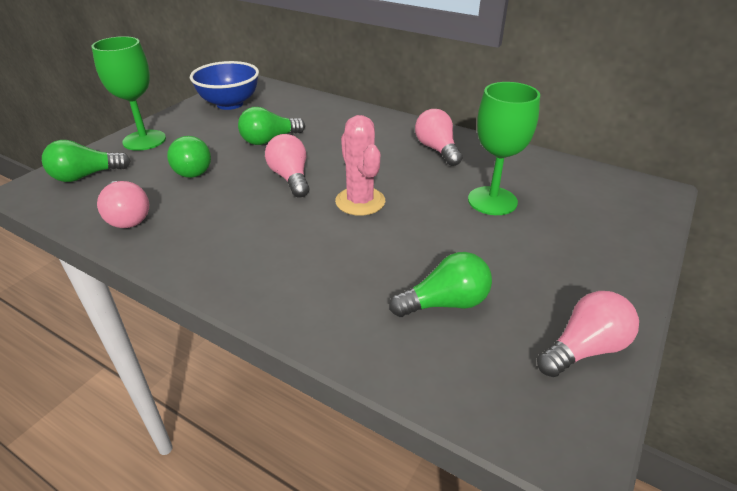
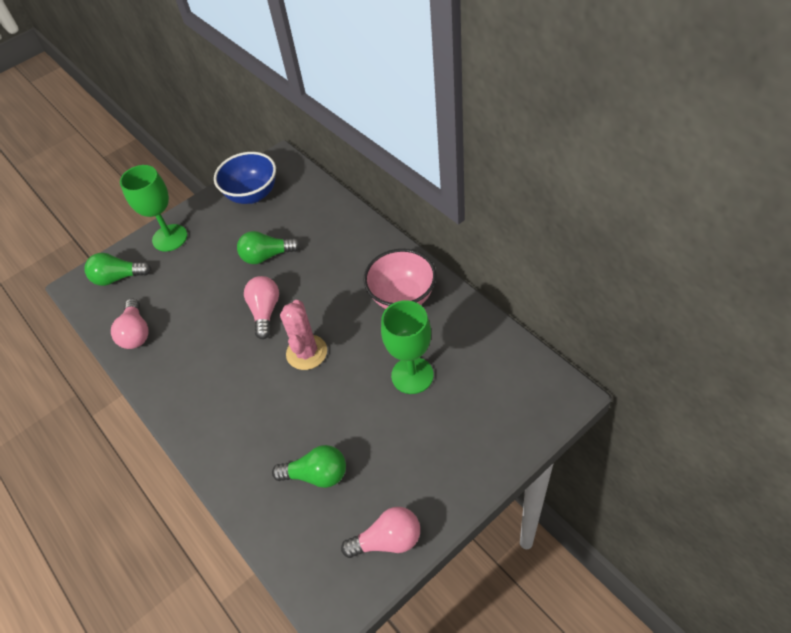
camera: 25 degrees right, 15 degrees up
green light bulb [167,136,211,178] -> none
pink light bulb [415,109,462,166] -> pink bowl [364,249,436,309]

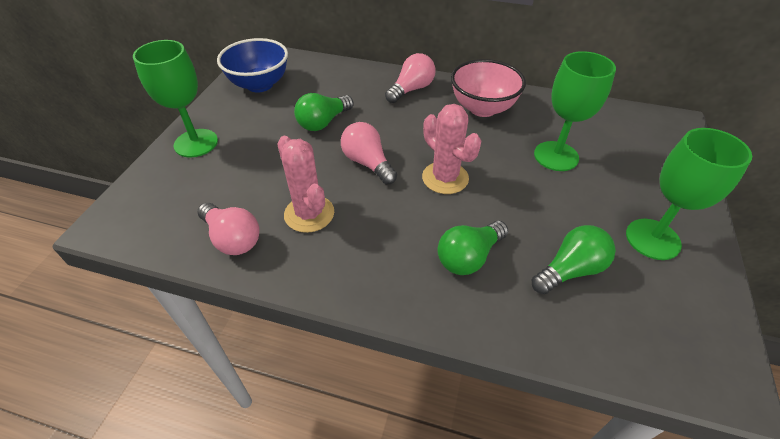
camera: 40 degrees left, 5 degrees down
green light bulb [84,253,151,286] -> green light bulb moved to [438,221,508,275]
pink light bulb [341,507,420,558] -> pink light bulb moved to [385,53,436,103]
none -> pink cactus [277,136,334,233]
none -> green goblet [626,128,752,260]

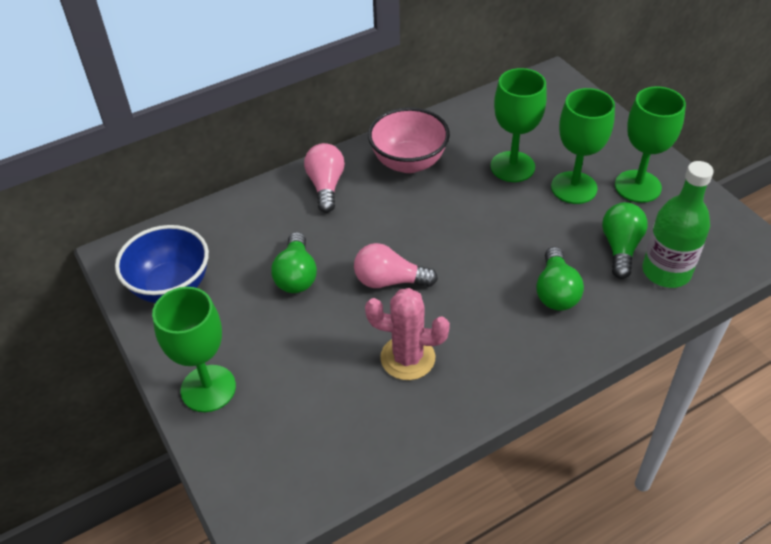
camera: 45 degrees left, 0 degrees up
pink light bulb [198,203,260,255] -> none
pink cactus [422,104,481,194] -> none
none -> green goblet [551,88,615,204]
none -> green bottle [642,161,714,288]

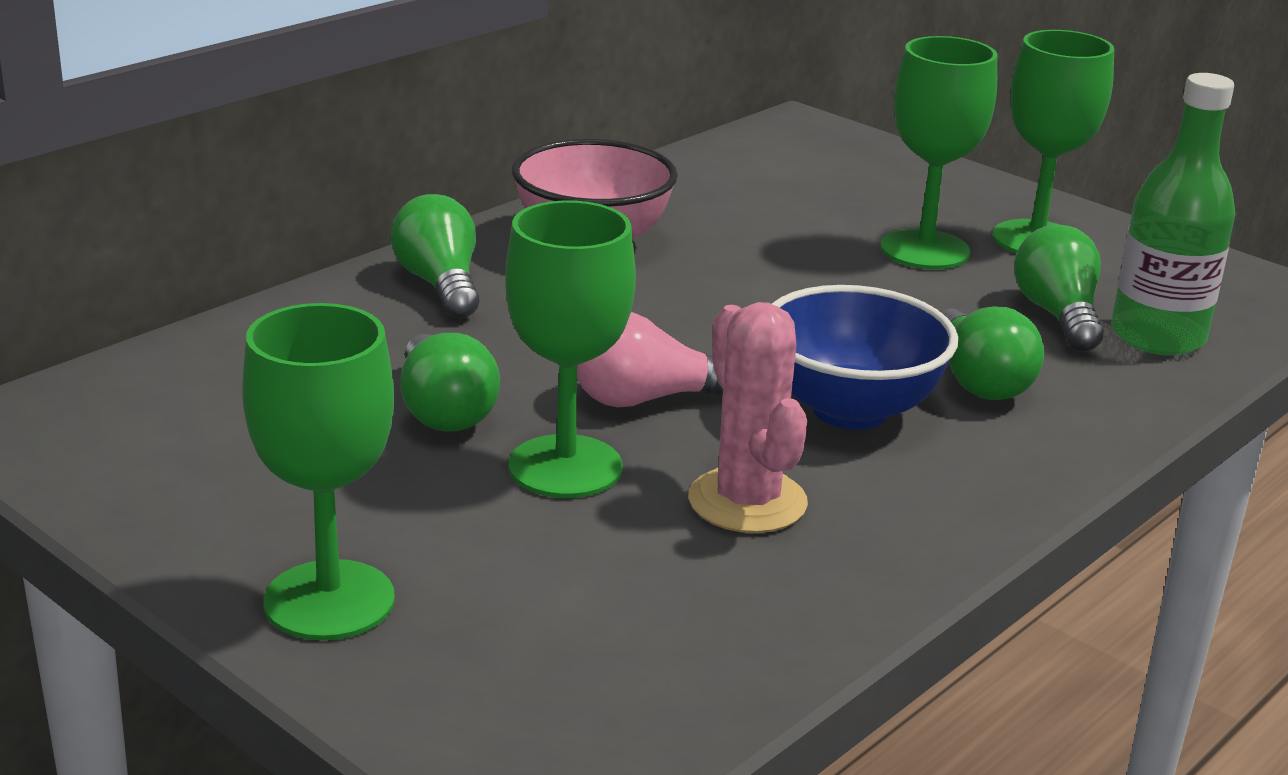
camera: 20 degrees left, 20 degrees down
blue bowl [115,225,209,303] -> blue bowl moved to [772,285,958,429]
pink light bulb [304,143,345,213] -> green light bulb [390,194,479,318]
pink cactus [365,288,450,380] -> pink cactus turned 75 degrees clockwise [688,302,808,533]
green goblet [490,68,547,182] -> green goblet moved to [505,200,636,498]

